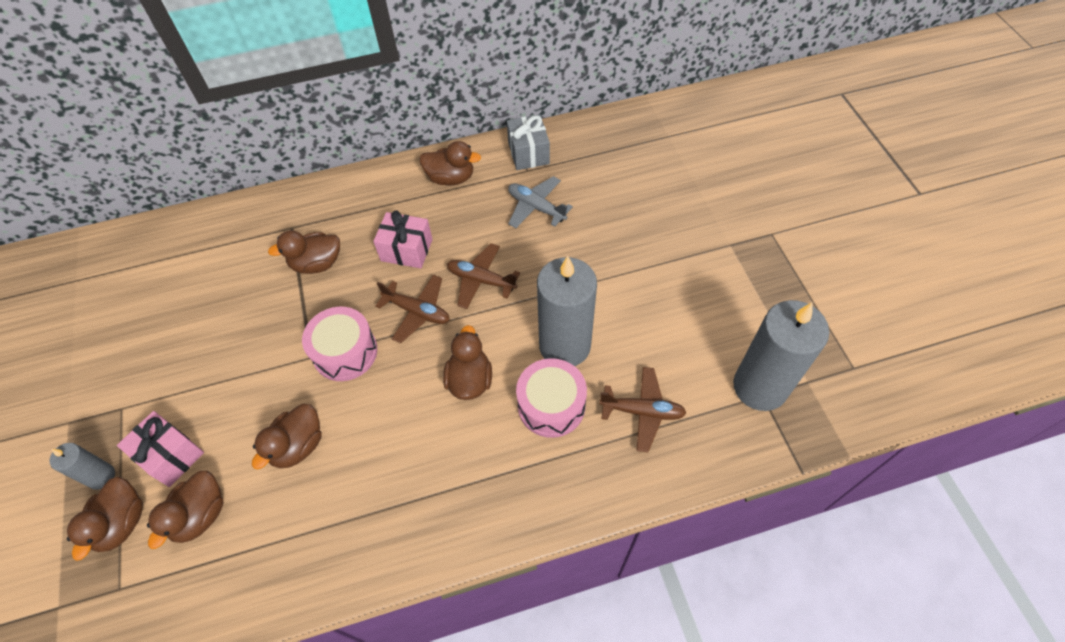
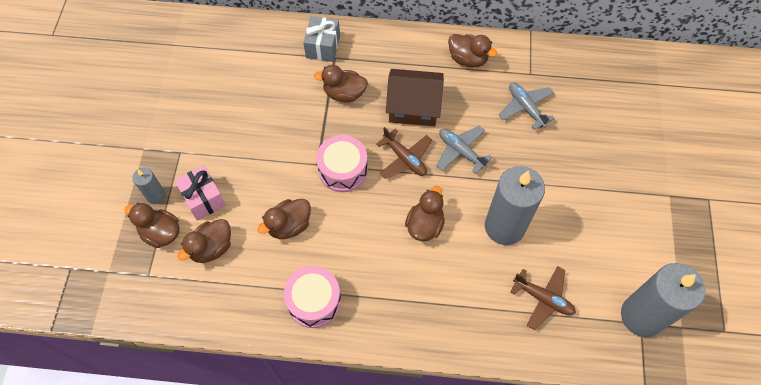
camera: 20 degrees right, 5 degrees up
brown duck [67,477,143,561] -> brown duck turned 90 degrees clockwise [124,203,180,248]
pink gift [373,210,433,268] -> brown house [386,69,444,126]
brown plane [447,243,520,309] -> grey plane [436,126,493,174]
grey gift [507,115,550,170] -> grey gift moved to [303,16,340,62]
pink drum [516,358,587,438] -> pink drum moved to [284,266,341,328]

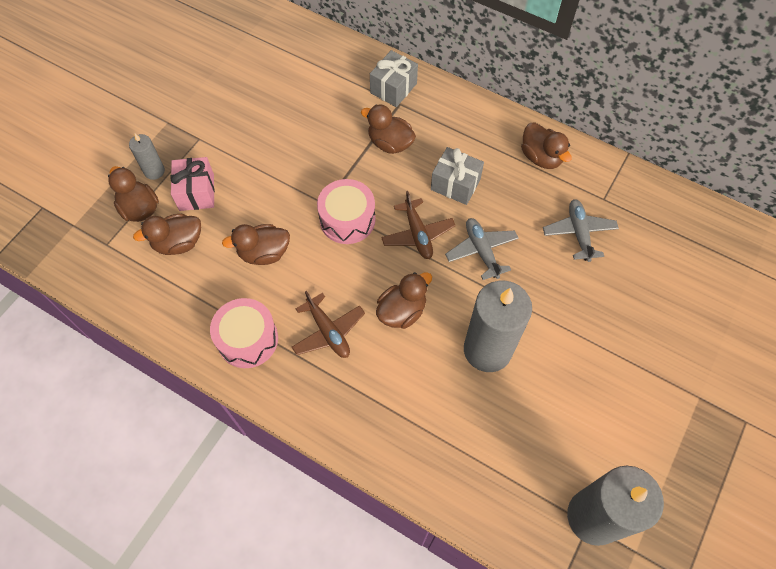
camera: 25 degrees right, 0 degrees up
brown house [386,69,444,126] -> grey gift [431,147,484,205]
brown plane [510,266,576,330] -> brown plane moved to [292,291,365,358]

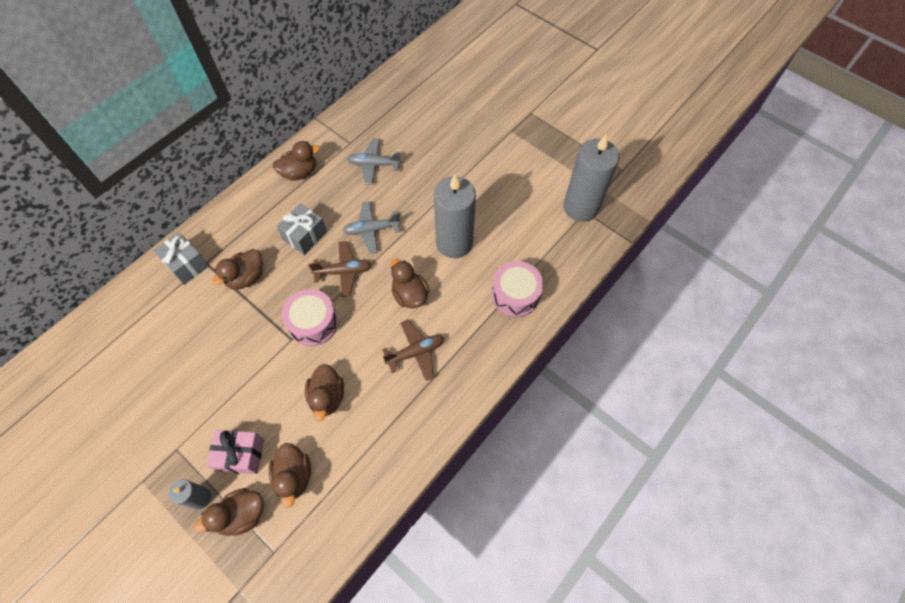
camera: 80 degrees left, 0 degrees up
pink drum [210,298,278,368] -> pink drum moved to [492,261,544,317]

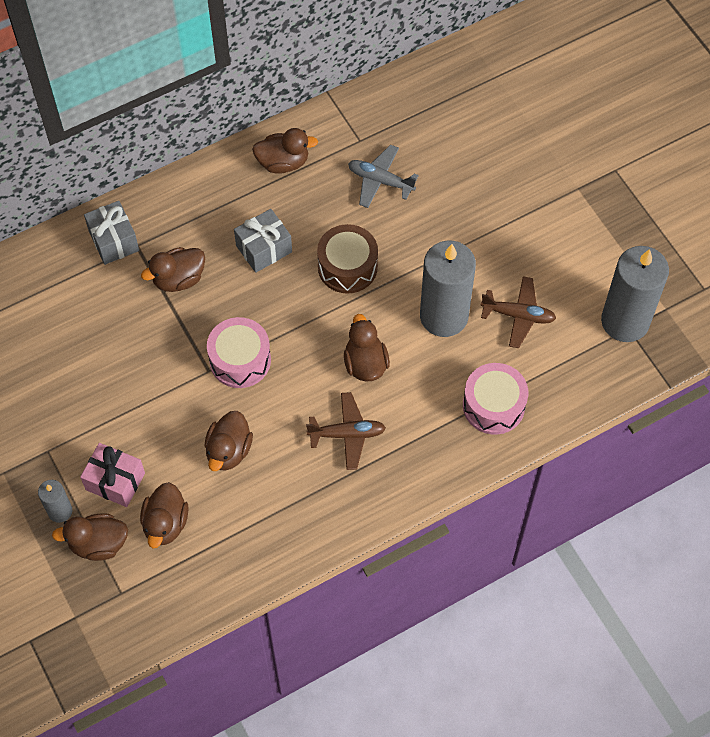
camera: 20 degrees right, 0 degrees up
brown plane [308,241,372,297] -> brown plane moved to [481,276,556,348]
grey plane [343,201,401,254] -> brown drum [317,224,378,294]

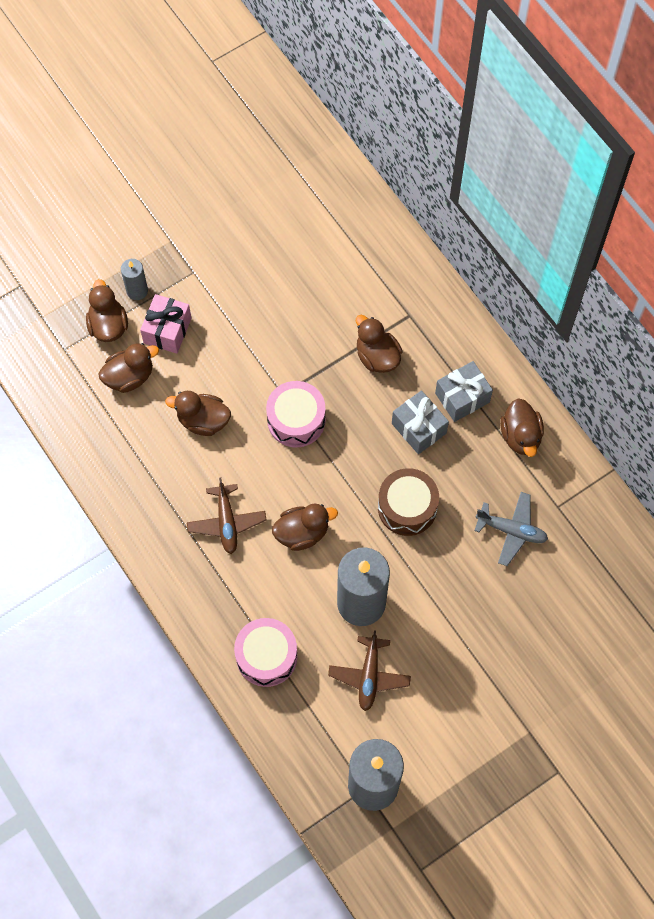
camera: 85 degrees right, 5 degrees up
grey gift [84,201,139,265] -> grey gift moved to [435,361,493,422]
brown duck [140,482,189,548] -> brown duck turned 150 degrees clockwise [98,343,159,393]
grey plane [348,145,419,208] -> grey plane turned 90 degrees clockwise [474,492,548,566]

